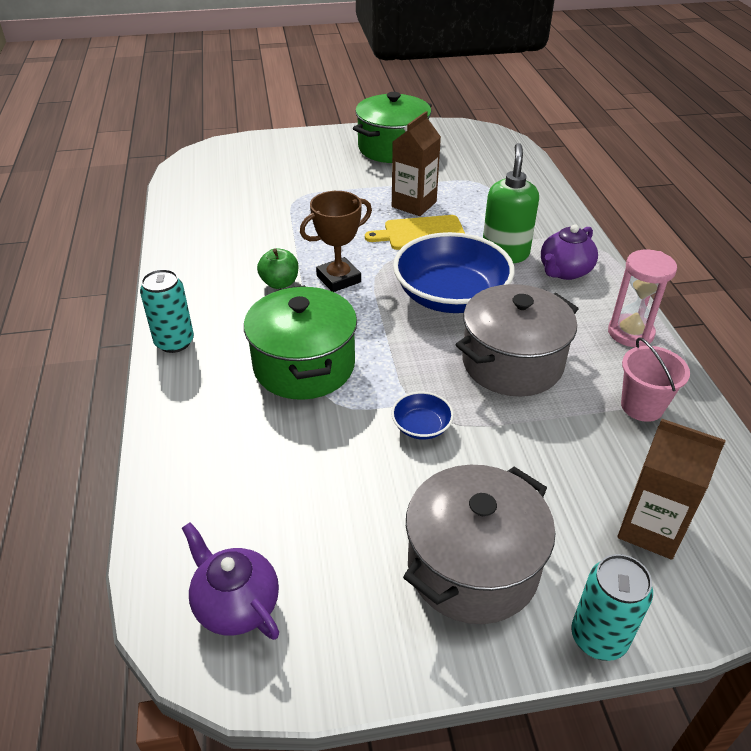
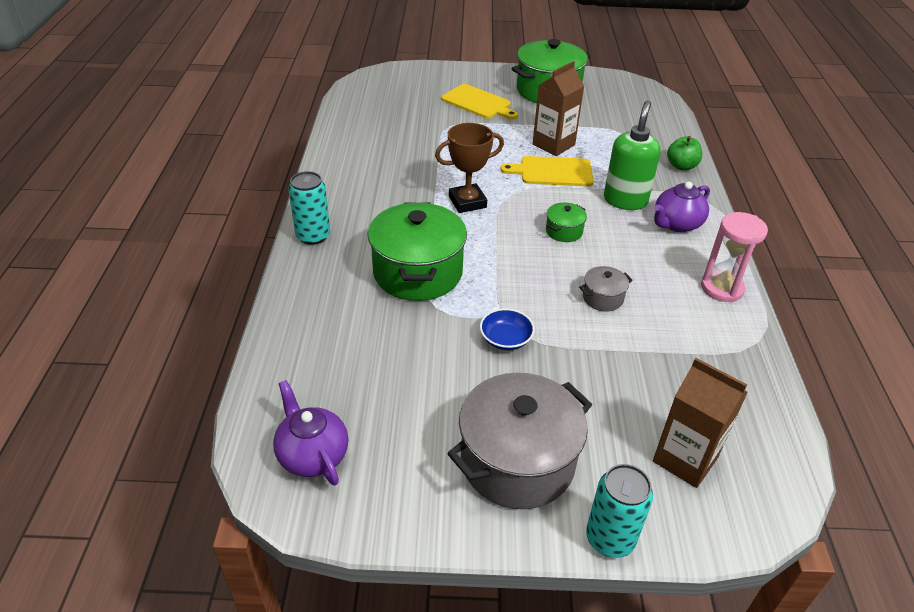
camera: 10 degrees right, 0 degrees up
green apple [257,248,298,289] -> green apple moved to [667,136,702,170]
blue bowl [393,232,515,313] -> green pot [546,202,587,242]
grey pot [455,284,579,396] -> grey pot [579,266,633,312], size x0.45
pink bucket [621,337,690,422] -> none
none -> yellow cutting board [441,84,518,119]

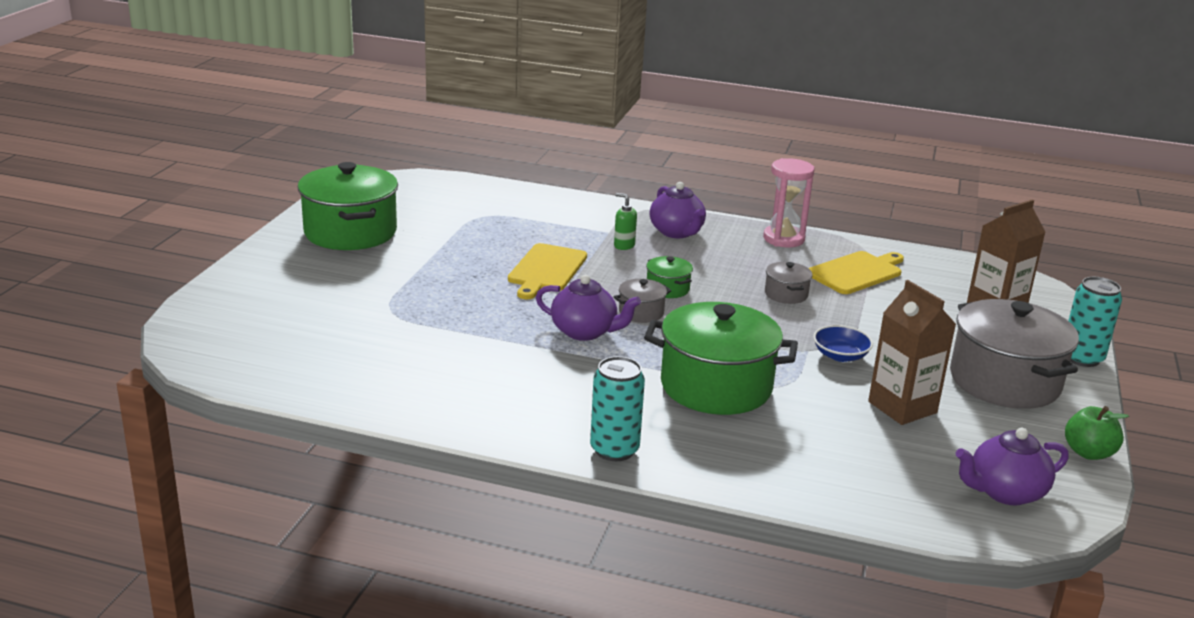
camera: 75 degrees left, 15 degrees down
brown trophy [435,123,504,213] -> purple teapot [536,275,641,341]
yellow cutting board [441,84,518,119] -> yellow cutting board moved to [809,251,904,294]
brown carton [532,61,584,156] -> brown carton moved to [868,280,956,425]
green soap dispenser [604,100,660,210] -> green soap dispenser [614,193,637,250], size x0.48
green apple [667,136,702,170] -> green apple moved to [1065,406,1129,460]
none -> grey pot [614,279,672,323]

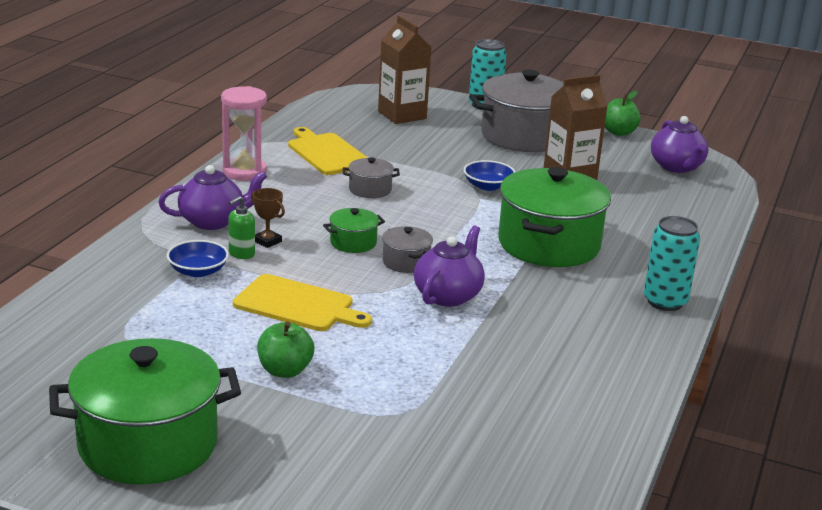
camera: 85 degrees left, 0 degrees up
none -> blue bowl [167,240,229,277]
none -> brown trophy [251,188,285,248]
none -> green apple [257,321,314,378]

